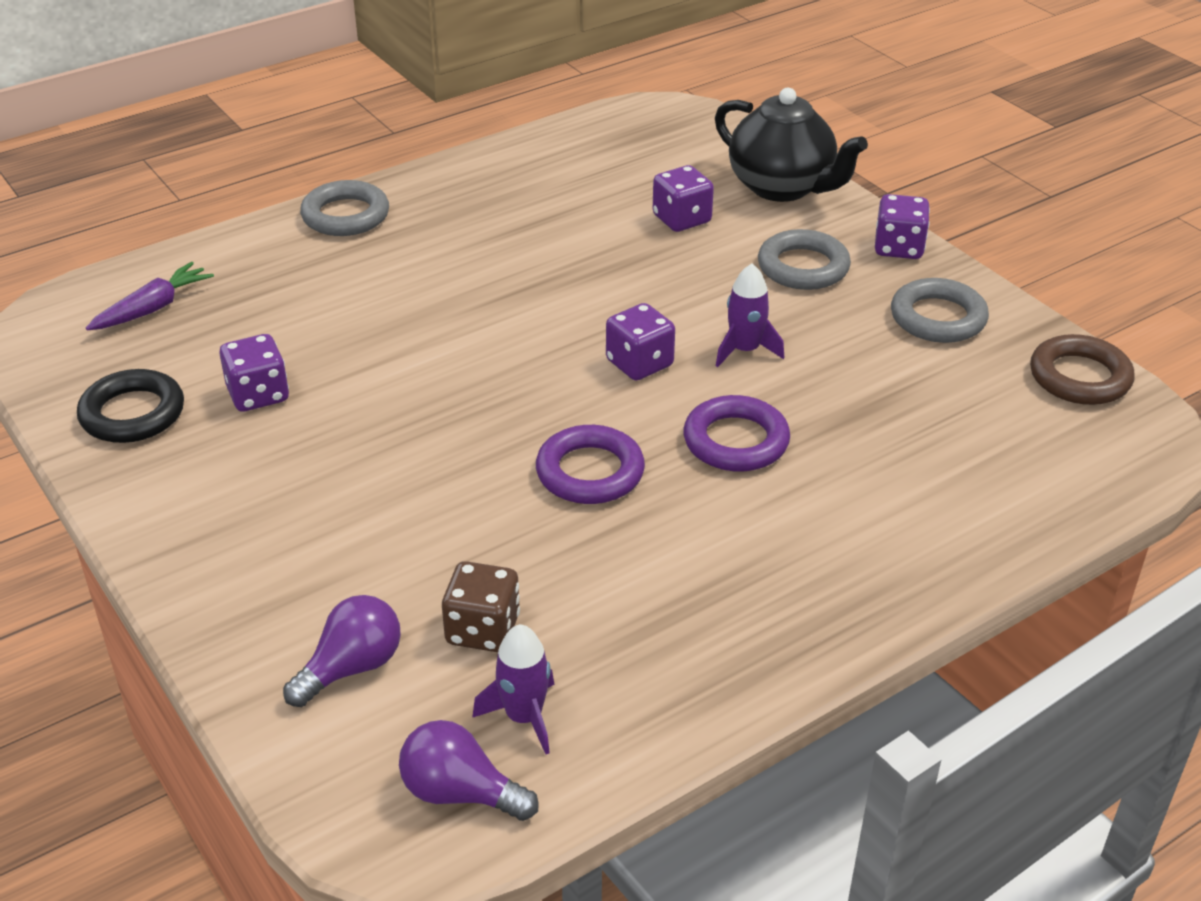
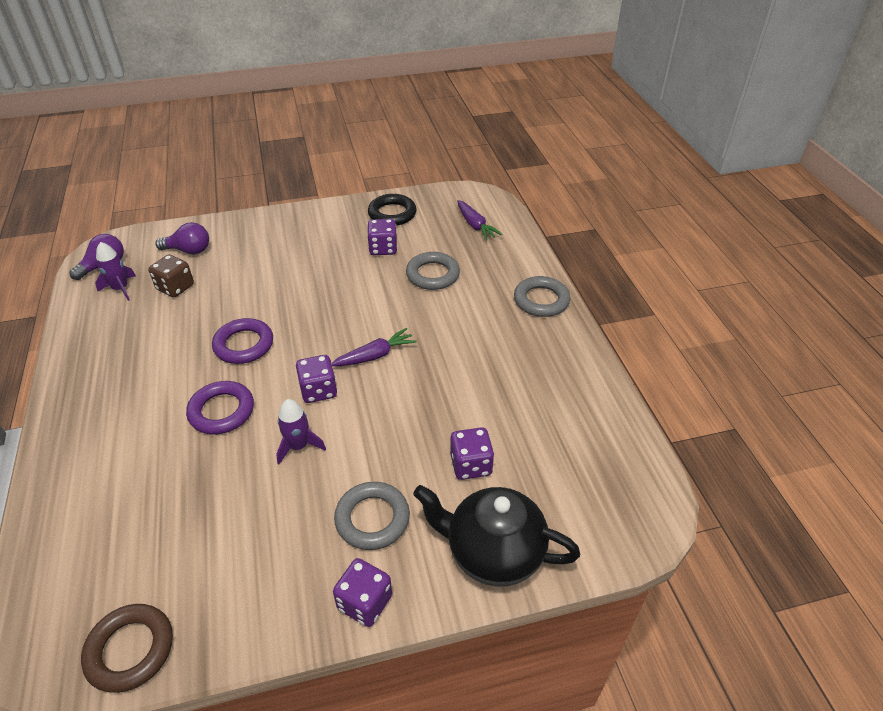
camera: 110 degrees right, 5 degrees up
purple light bulb [283,595,401,707] -> purple light bulb turned 60 degrees counterclockwise [156,222,209,254]
black teapot [715,88,868,202] -> black teapot turned 45 degrees clockwise [413,485,580,587]
grey ring [891,278,989,343] -> grey ring moved to [406,252,460,290]
none -> purple carrot [332,328,417,366]

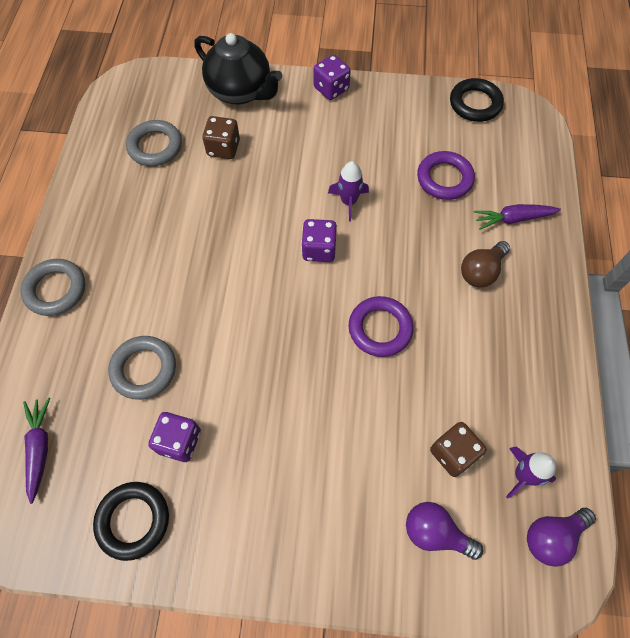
camera: 160 degrees left, 20 degrees up
brown ring [81,604,173,693] -> black ring [450,78,504,122]
purple ring [186,381,254,434] -> purple ring moved to [417,151,475,200]
purple carrot [332,328,417,366] -> purple carrot moved to [474,204,561,230]
grey ring [334,482,410,550] -> grey ring moved to [126,120,182,166]
purple dice [450,427,494,480] -> brown dice [202,116,240,159]
none -> brown light bulb [461,241,510,287]

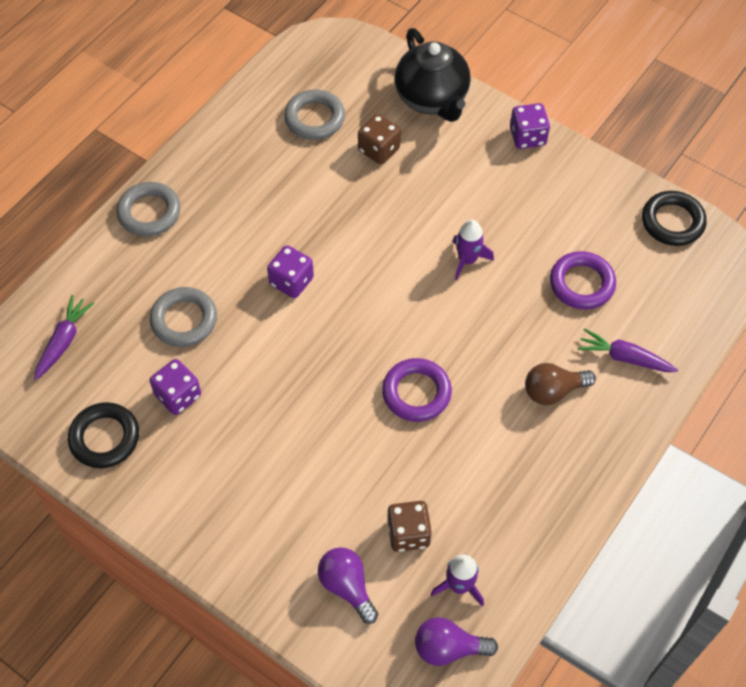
camera: 30 degrees right, 5 degrees down
purple dice [301,219,337,262] -> purple dice moved to [267,245,314,298]

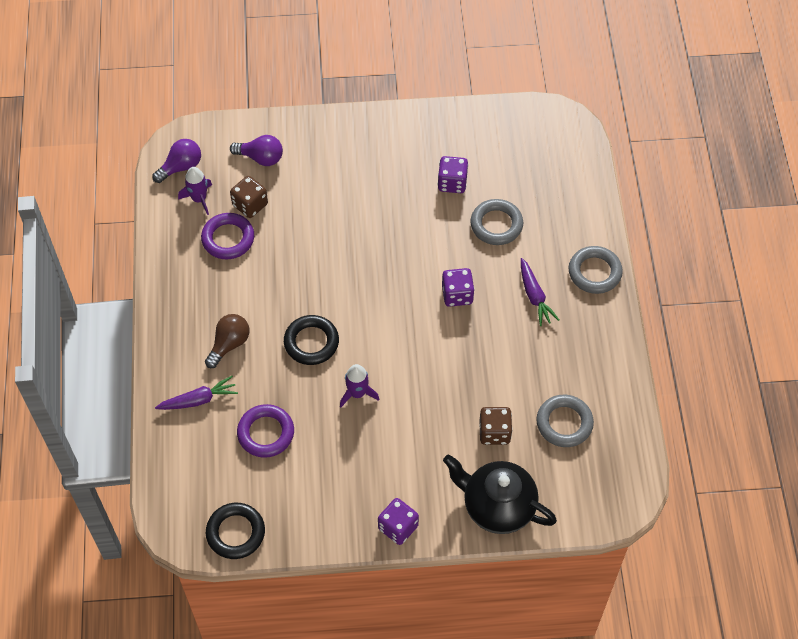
camera: 140 degrees right, 0 degrees up
purple carrot [34,295,94,380] -> purple carrot moved to [521,258,559,326]
black ring [68,402,139,468] -> black ring moved to [284,315,339,365]
purple ring [382,358,452,422] -> purple ring moved to [201,213,254,259]

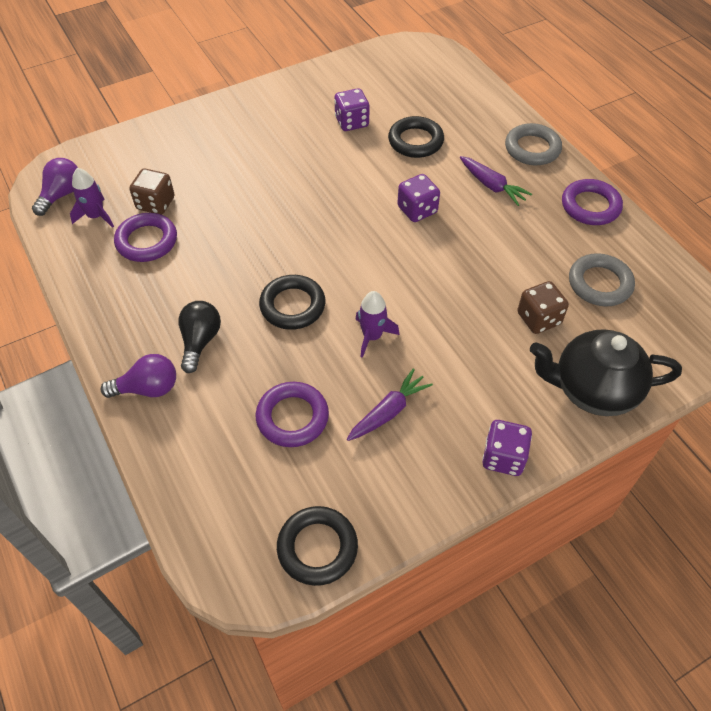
camera: 25 degrees left, 5 degrees down
purple carrot [155,376,238,410] -> purple carrot moved to [347,368,433,441]
brown light bulb [205,314,249,368] -> black light bulb [178,301,221,373]
purple light bulb [230,135,283,166] -> purple light bulb moved to [100,354,176,398]
grey ring [470,199,523,245] -> black ring [388,116,444,158]
none -> purple ring [562,179,623,225]

